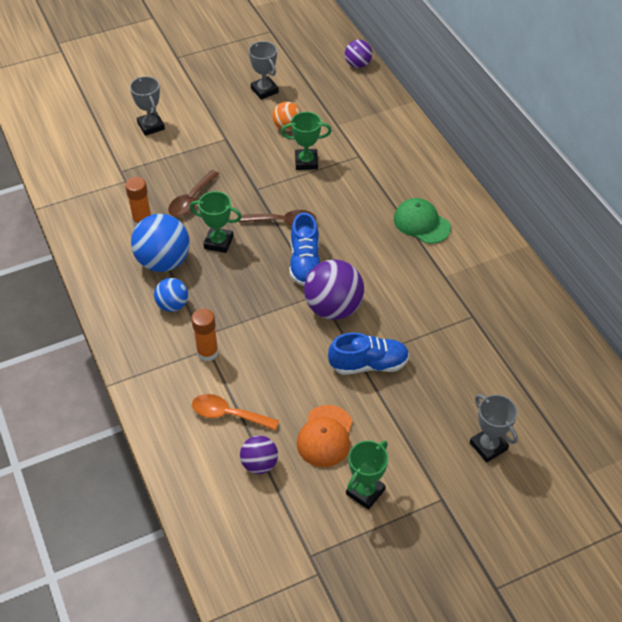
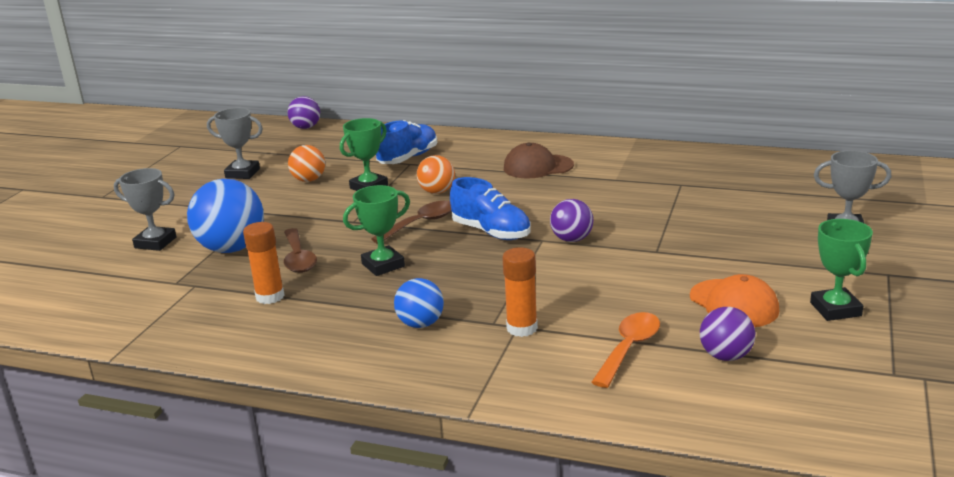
camera: 45 degrees left, 25 degrees down
blue ball [131,214,190,272] -> blue ball moved to [187,179,264,253]
orange spoon [192,394,279,431] -> orange spoon turned 150 degrees clockwise [591,312,660,388]
purple ball [304,259,364,320] -> purple ball [550,199,594,242], size x0.57
blue shoe [328,332,409,375] -> blue shoe moved to [376,120,437,164]
green cap [394,198,451,244] -> brown cap [504,143,574,179]
none -> orange ball [417,155,455,194]

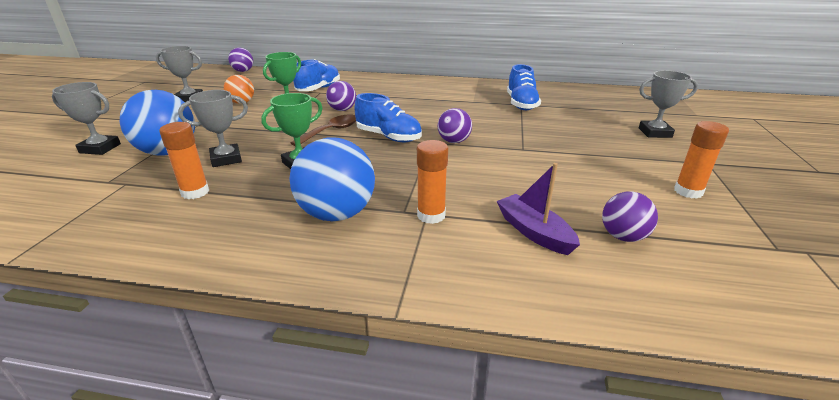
camera: 10 degrees left, 5 degrees up
brown spoon [284,228,317,273] -> grey trophy [178,90,248,167]
blue ball [394,278,444,328] -> blue ball [289,138,375,221], size x1.75
orange ball [417,155,455,194] -> purple ball [326,81,356,111]
brown cap [504,143,574,179] -> none
orange spoon [591,312,660,388] -> purple boat [497,163,580,255]
orange cap [690,274,779,327] -> none
green trophy [810,219,873,321] -> orange glue stick [674,121,729,198]
none -> blue shoe [507,64,541,110]

